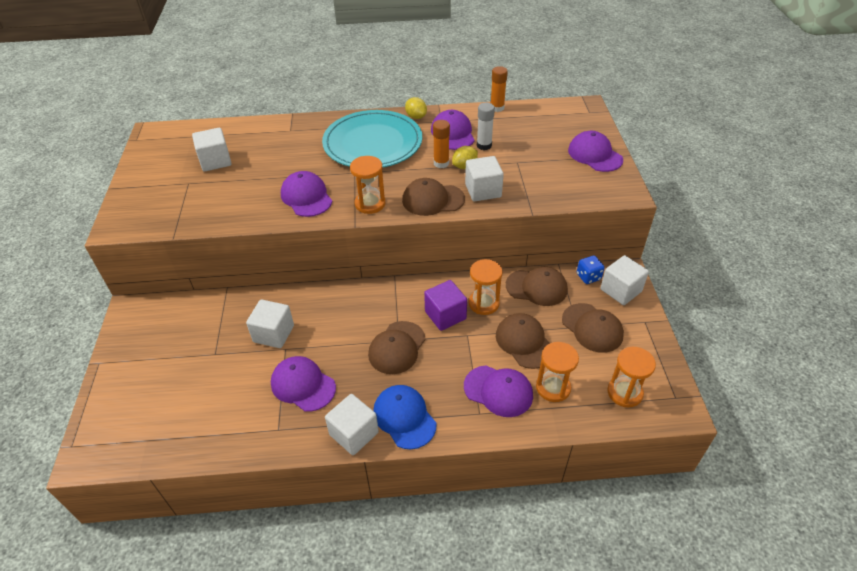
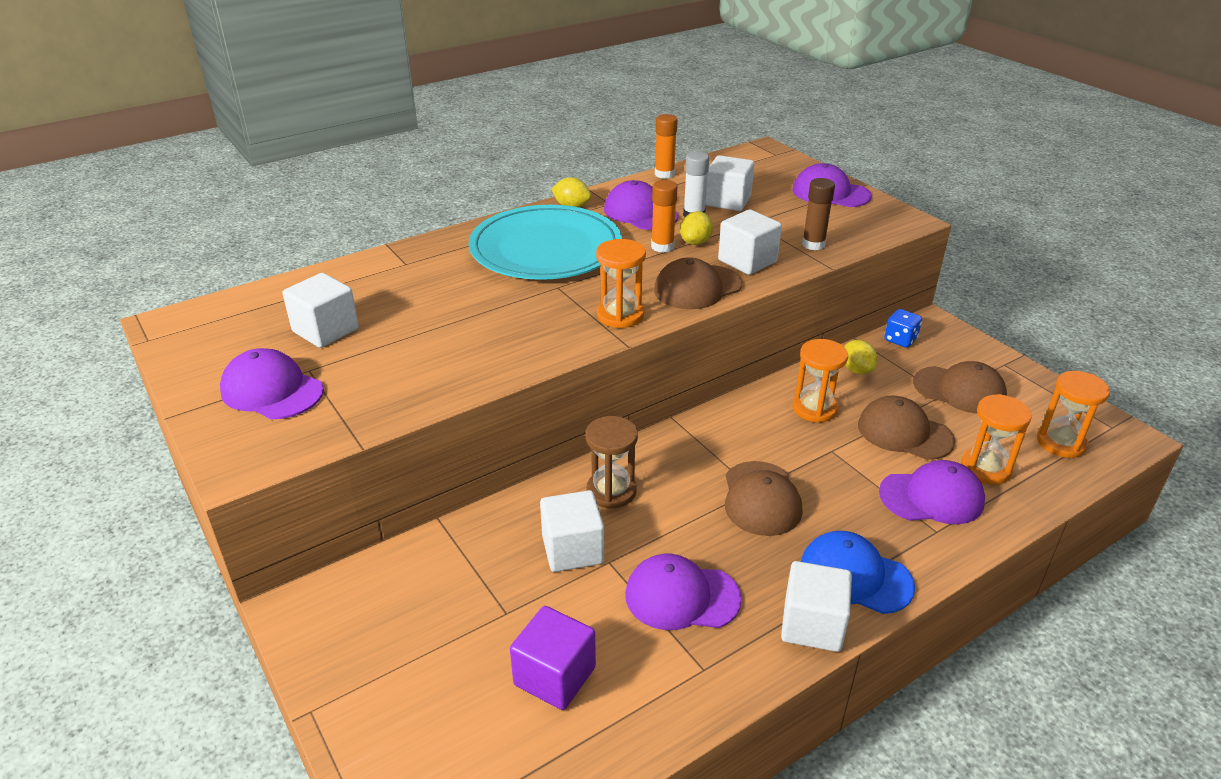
camera: 30 degrees left, 10 degrees down
purple cap [281,171,332,217] -> purple cap moved to [220,348,324,419]
purple cube [424,280,467,331] -> purple cube moved to [510,606,596,710]
brown cap [506,267,568,306] -> yellow lemon [844,340,878,374]
white cube [601,255,649,305] -> white cube moved to [705,155,754,211]
none -> brown hourglass [585,416,638,509]
none -> brown glue stick [802,178,835,250]

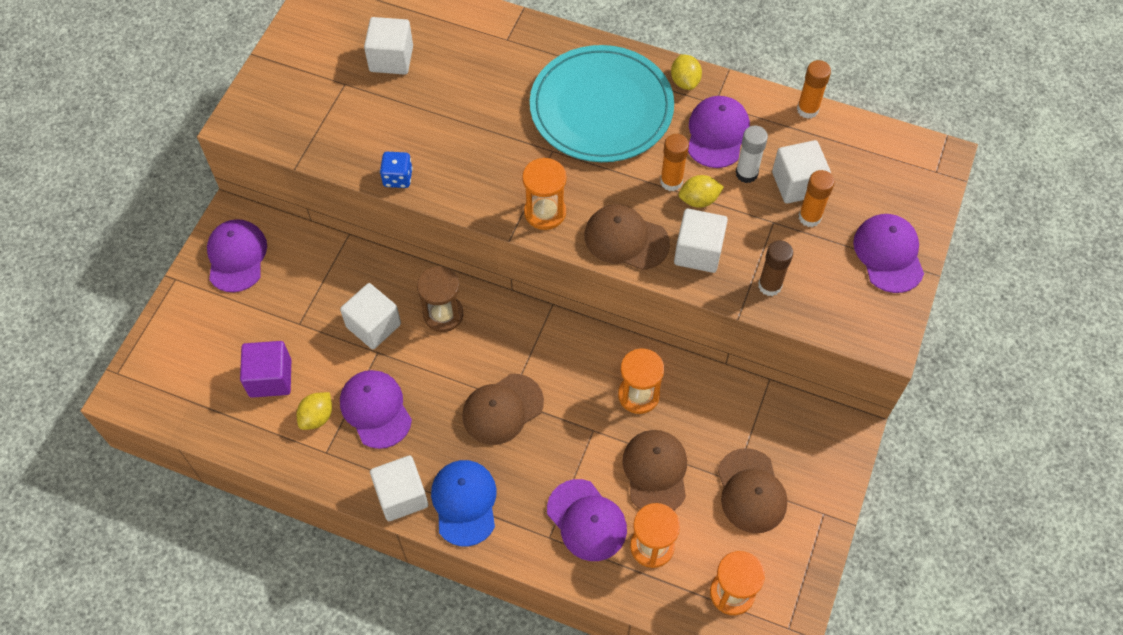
camera: 55 degrees right, 25 degrees up
purple cap [220,348,324,419] -> purple cap moved to [207,219,267,292]
yellow lemon [844,340,878,374] -> yellow lemon moved to [297,392,332,430]
blue dice [884,309,922,348] -> blue dice moved to [380,152,413,188]
none -> orange glue stick [799,170,835,227]

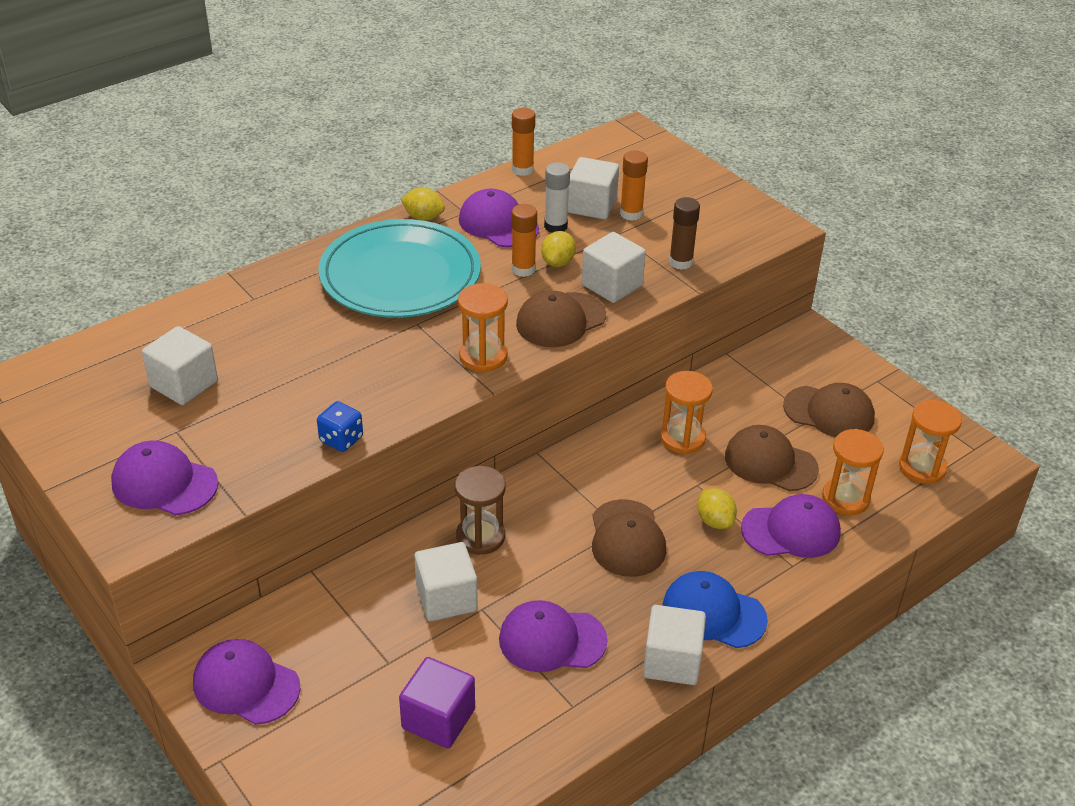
camera: 60 degrees left, 20 degrees down
yellow lemon [297,392,332,430] -> yellow lemon moved to [697,488,737,529]
purple cap [853,214,924,293] -> purple cap moved to [111,440,219,515]

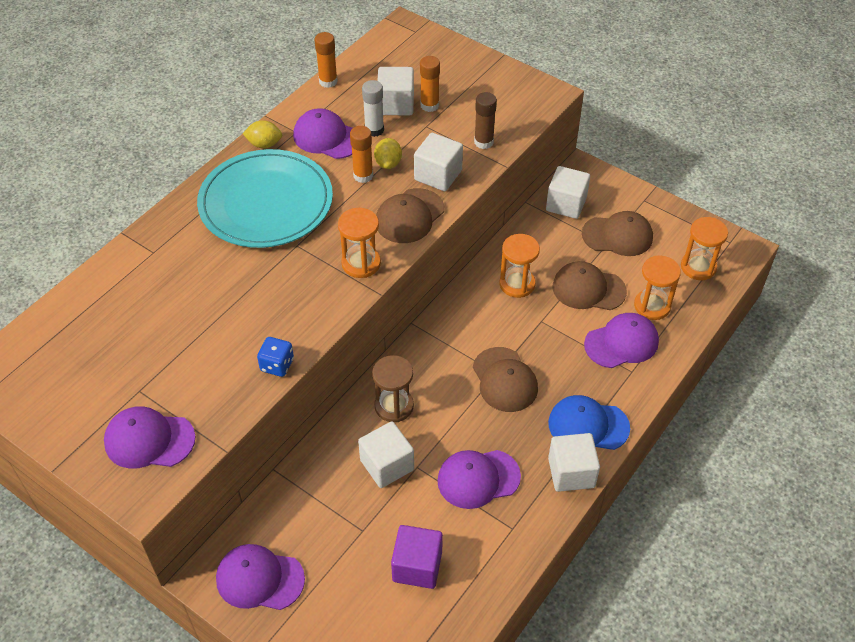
camera: 15 degrees left, 10 degrees up
white cube [142,326,218,405] -> white cube moved to [546,166,590,219]
yellow lemon [697,488,737,529] -> none

